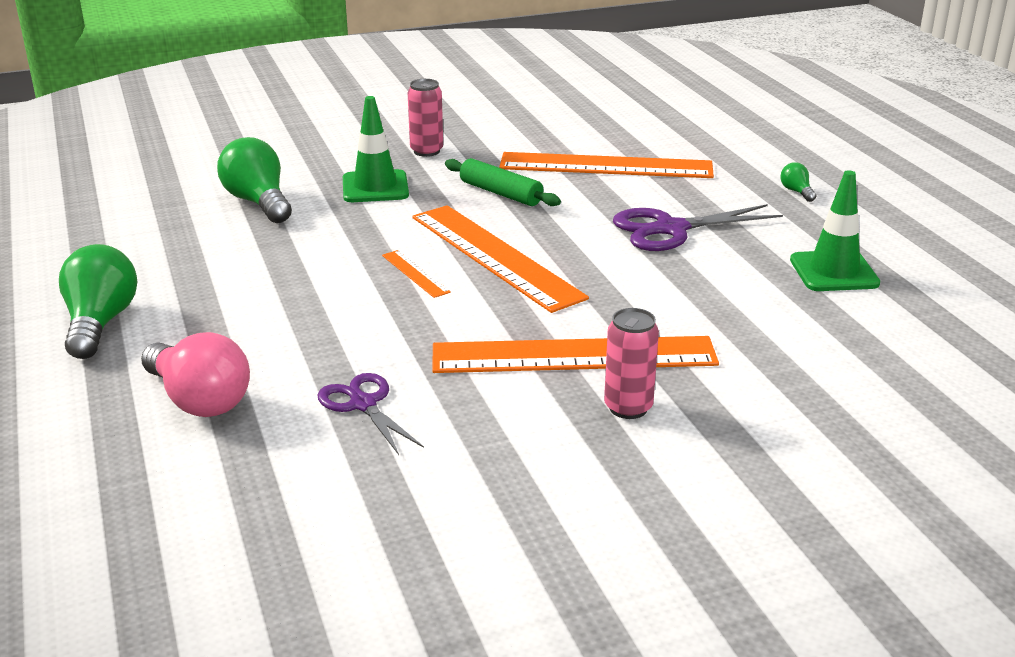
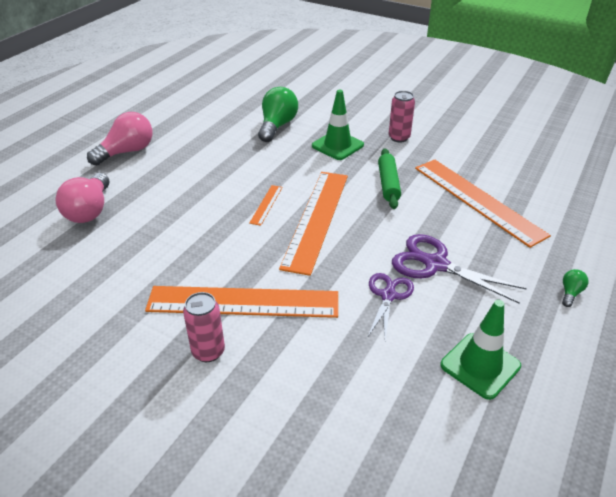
camera: 50 degrees right, 10 degrees up
green light bulb [59,244,137,359] -> pink light bulb [87,112,152,166]
purple scissors [317,373,424,455] -> purple scissors moved to [368,273,414,340]
orange ruler [432,336,719,373] -> orange ruler turned 45 degrees counterclockwise [145,286,338,318]

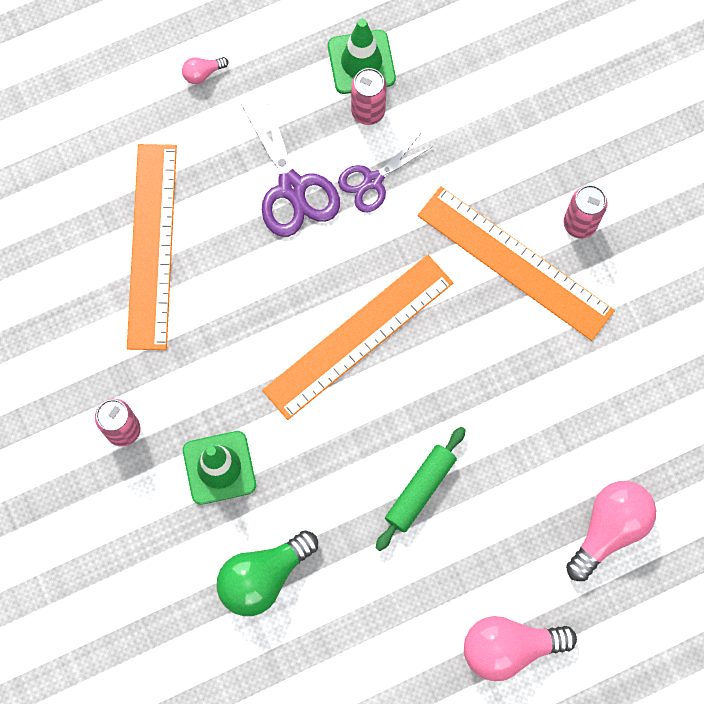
camera: 145 degrees left, 35 degrees up
orange ruler [249,185,283,226] -> none
green rolling pin [378,148,401,209] -> green rolling pin moved to [376,427,466,551]
green light bulb [562,269,589,307] -> pink light bulb [182,57,228,84]
none -> pink can [351,68,387,125]

